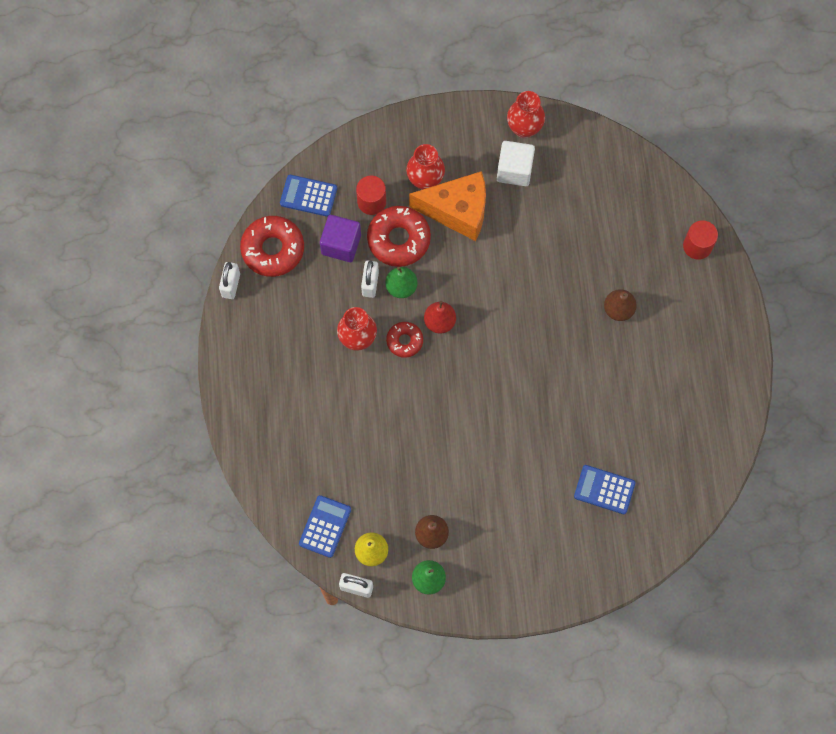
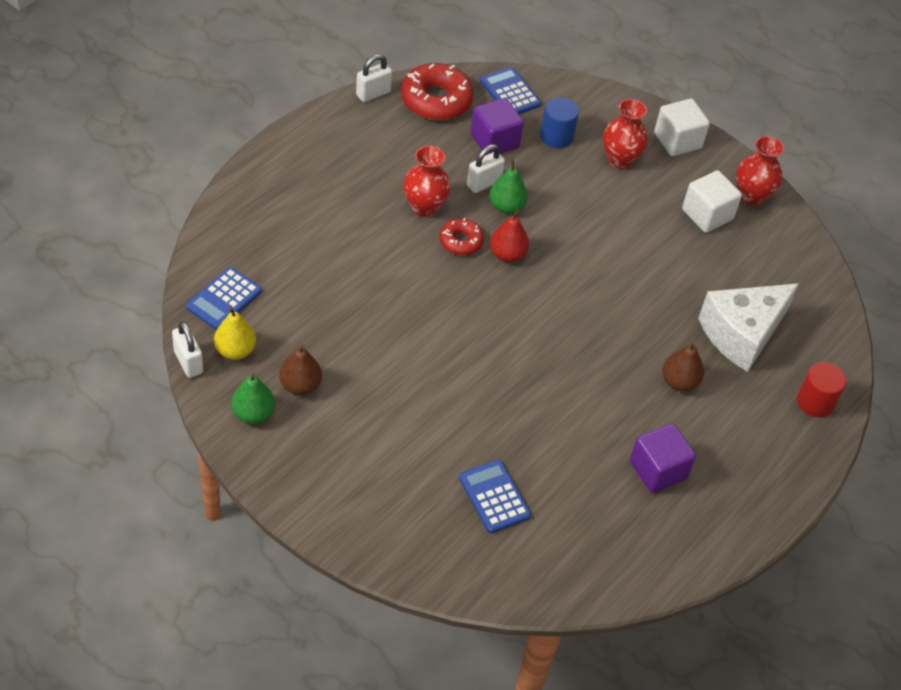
camera: 40 degrees right, 20 degrees down
blue calculator [299,495,351,558] -> blue calculator turned 150 degrees clockwise [186,267,262,330]
red cylinder [356,176,386,215] -> blue cylinder [540,97,579,148]
red donut [367,206,431,267] -> none
orange cheese [409,171,486,241] -> none
none -> purple cube [630,423,696,493]
none -> white cube [654,98,710,156]
none -> white cheese [698,283,799,372]

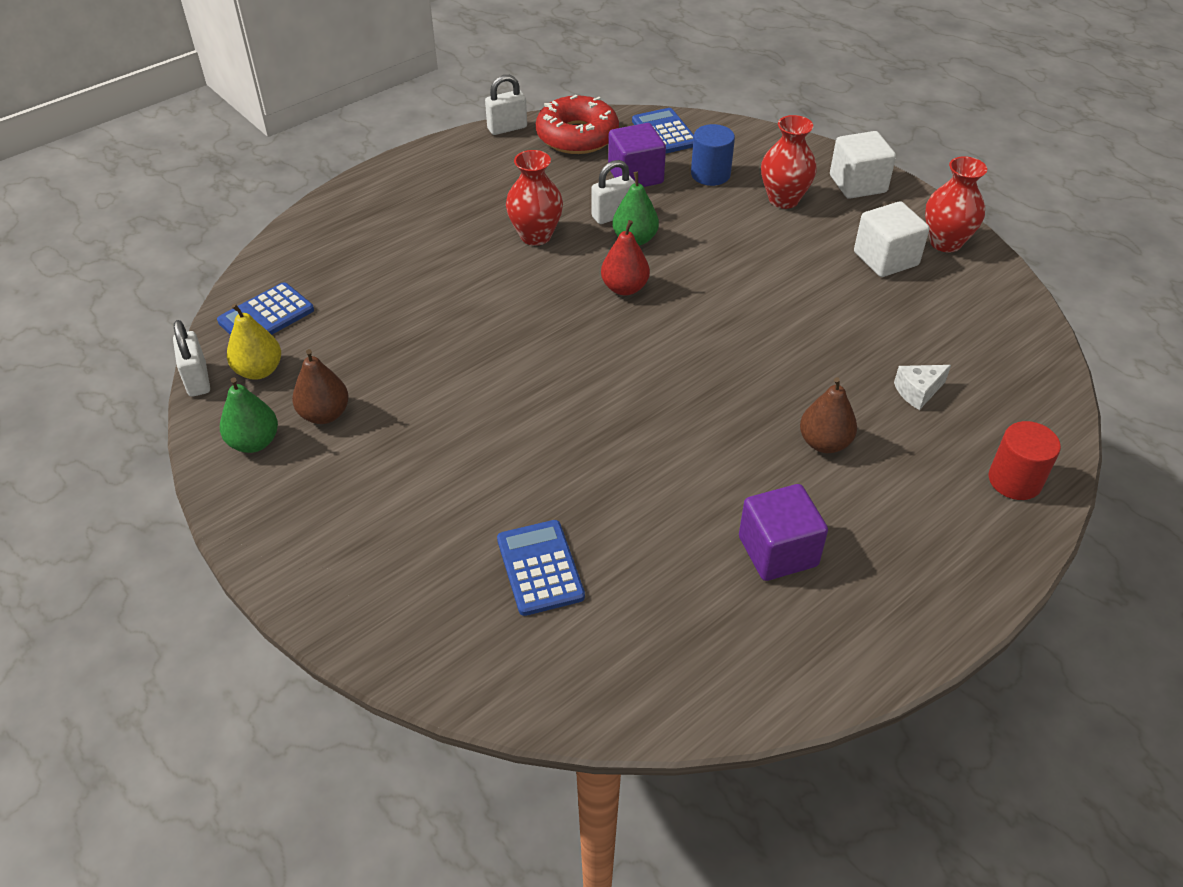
camera: 15 degrees right, 5 degrees down
red donut [439,218,484,255] -> none
white cheese [698,283,799,372] -> white cheese [894,365,951,410], size x0.41

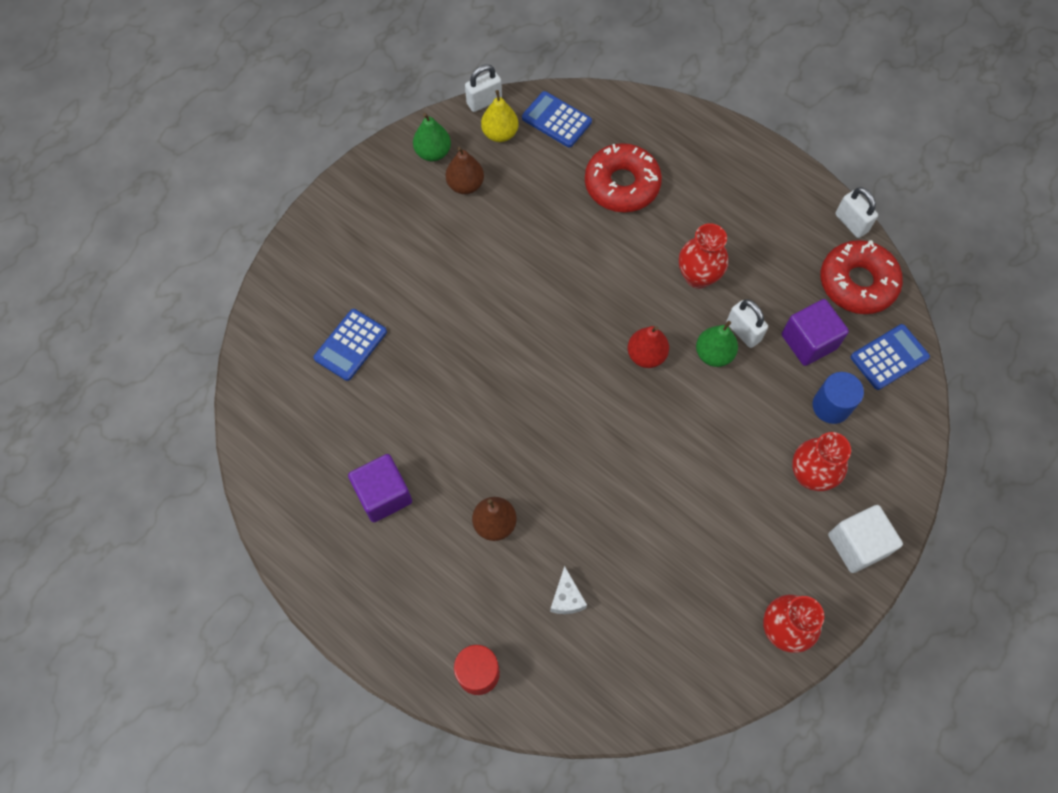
camera: 80 degrees right, 20 degrees up
blue calculator [497,520,585,616] -> blue calculator turned 150 degrees clockwise [313,309,387,381]
white cube [854,201,930,277] -> none
white cheese [894,365,951,410] -> white cheese turned 150 degrees counterclockwise [550,566,587,614]
none -> red donut [585,143,662,212]

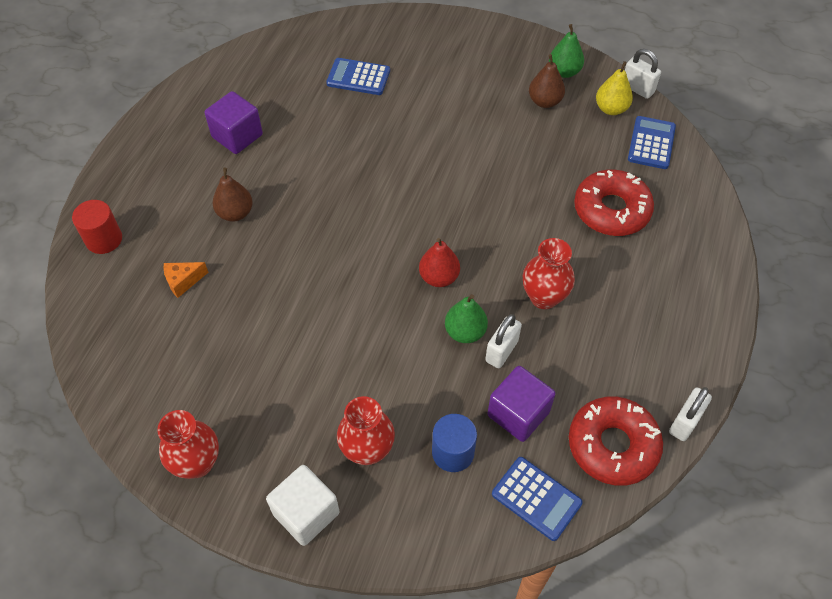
camera: 70 degrees right, 10 degrees down
white cheese [550,566,587,614] -> orange cheese [163,262,209,298]

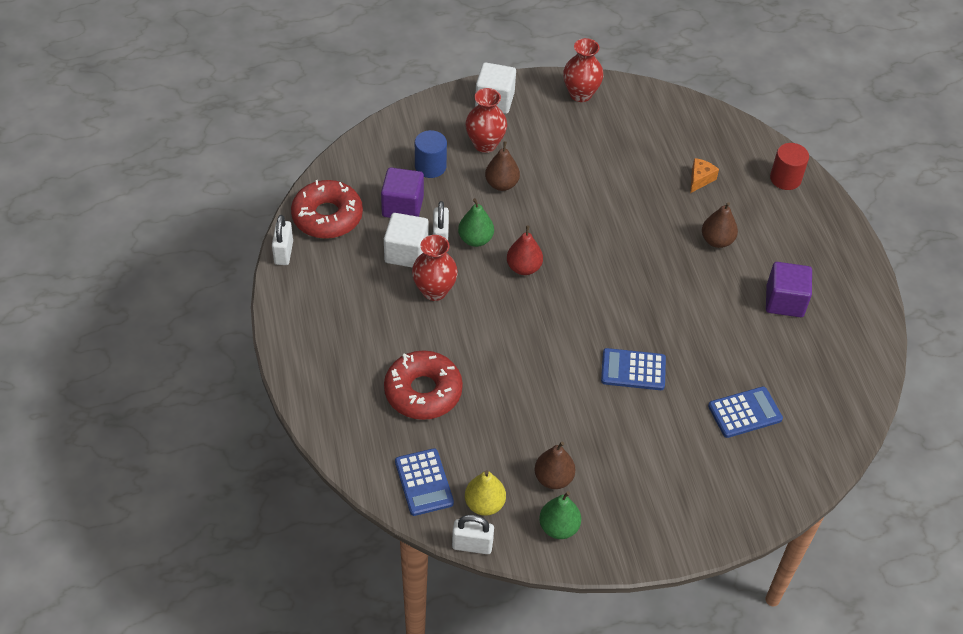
camera: 145 degrees right, 5 degrees down
blue calculator [492,457,583,541] -> blue calculator moved to [601,348,666,390]
none -> white cube [384,213,429,268]
none -> brown pear [485,141,520,191]

